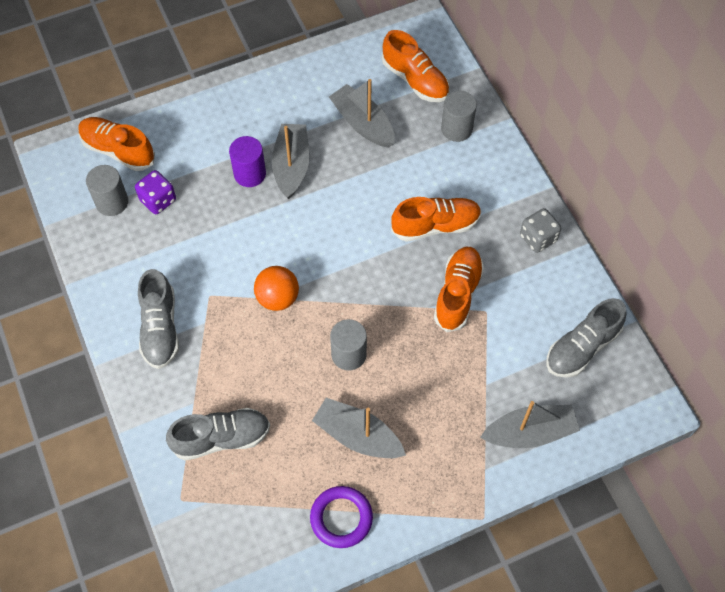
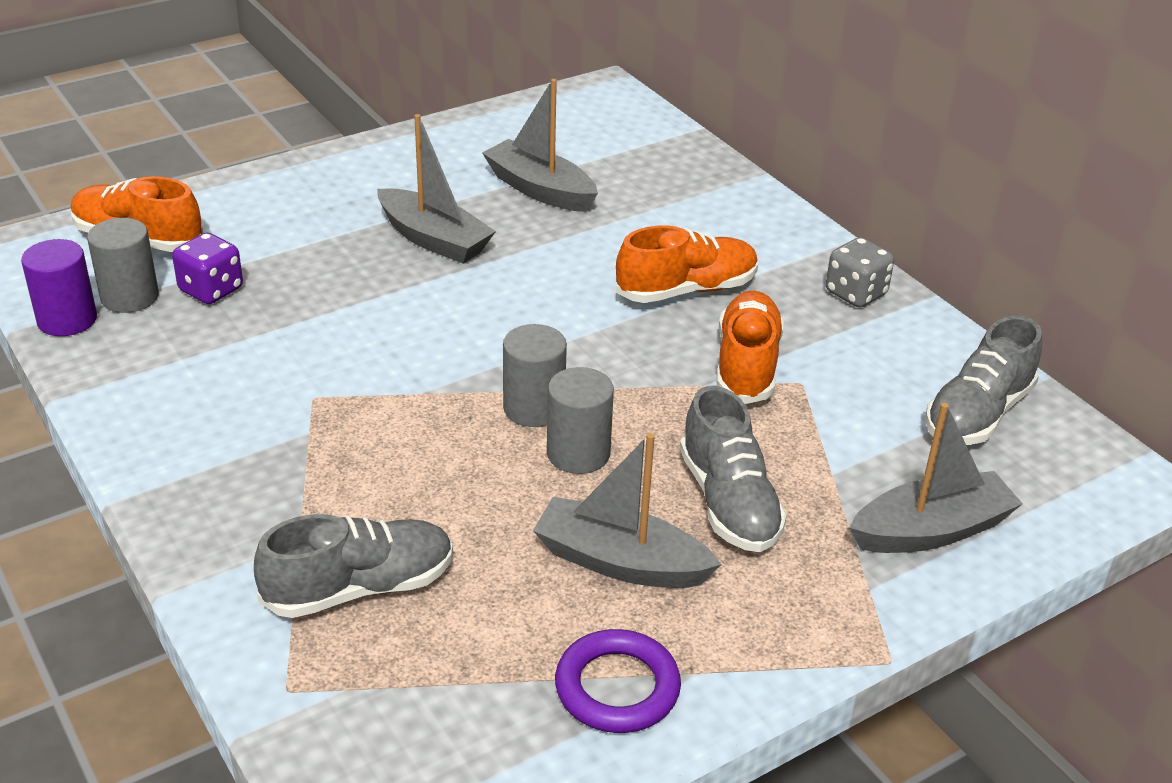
camera: 10 degrees left, 25 degrees down
grey shoe [138,269,179,369] -> grey shoe moved to [680,386,787,552]
purple cylinder [229,136,266,187] -> purple cylinder moved to [21,239,97,336]
orange ball [254,266,299,311] -> none
grey boat [272,124,309,199] -> grey boat turned 135 degrees clockwise [377,114,496,263]
orange shoe [382,30,449,102] -> none
grey cylinder [441,91,477,142] -> grey cylinder moved to [503,324,567,427]

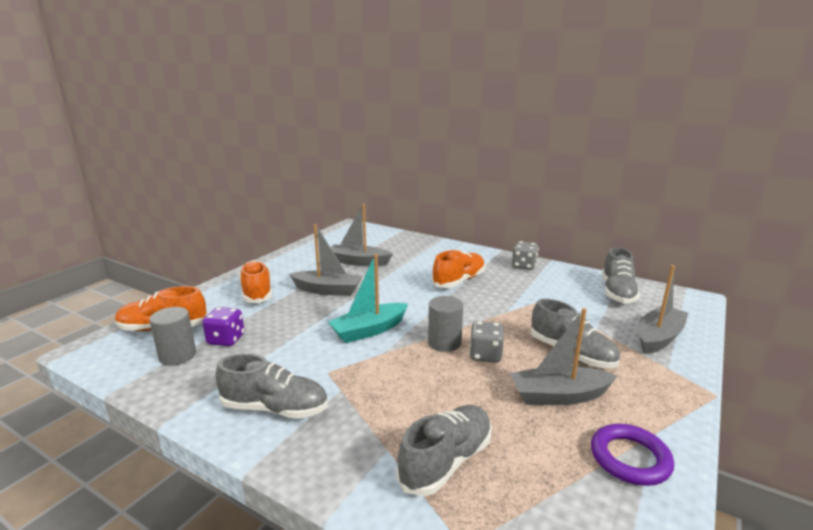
camera: 25 degrees left, 15 degrees down
purple cylinder [21,239,97,336] -> none
grey cylinder [547,367,614,474] -> grey dice [469,321,504,363]
orange shoe [717,291,784,404] -> orange shoe moved to [239,260,272,303]
none -> grey shoe [215,354,328,419]
none -> turquoise boat [328,254,408,343]

